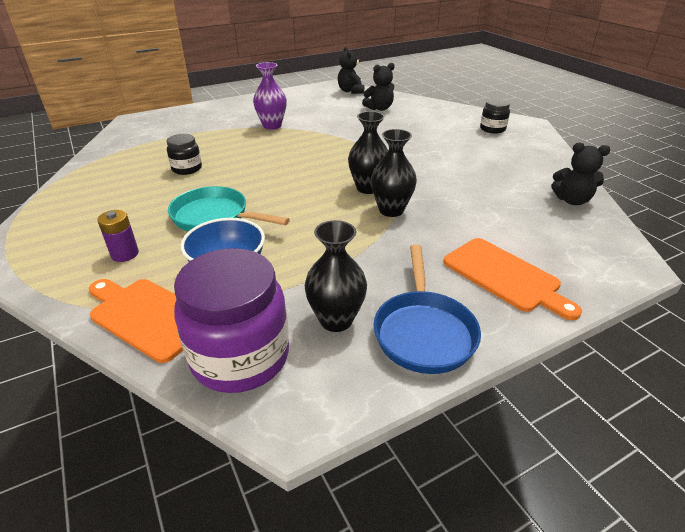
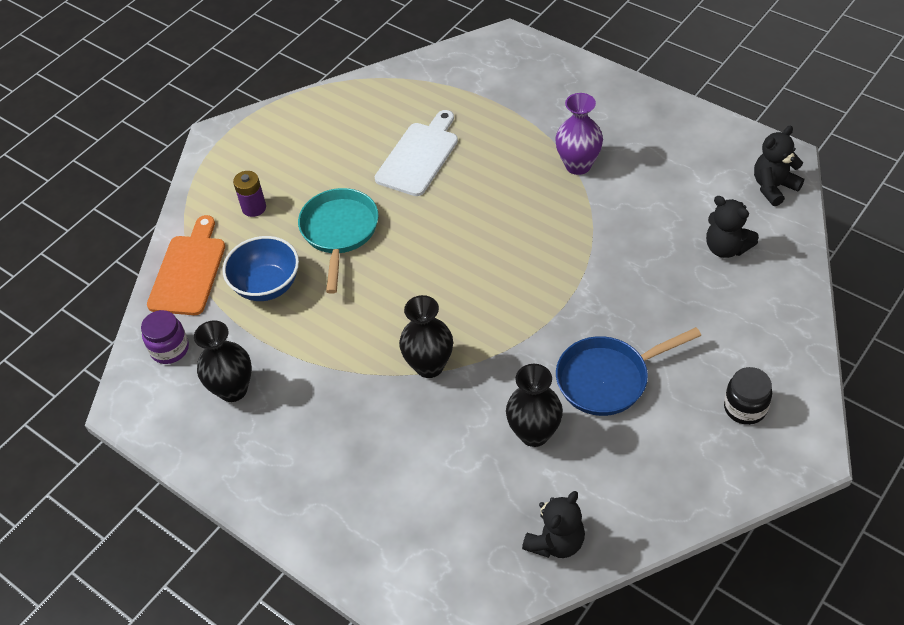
camera: 70 degrees right, 15 degrees up
black jar [167,134,202,175] -> white cutting board [375,110,458,196]
purple jar [174,248,289,393] -> purple jar [141,310,189,364], size x0.51
black vase [348,111,388,194] -> black vase moved to [506,364,563,447]
blue pan [374,244,481,374] -> blue pan moved to [556,327,701,416]
orange cutting board [443,238,582,320] -> none
black teddy bear [551,142,610,205] -> black teddy bear turned 135 degrees counterclockwise [522,491,585,558]

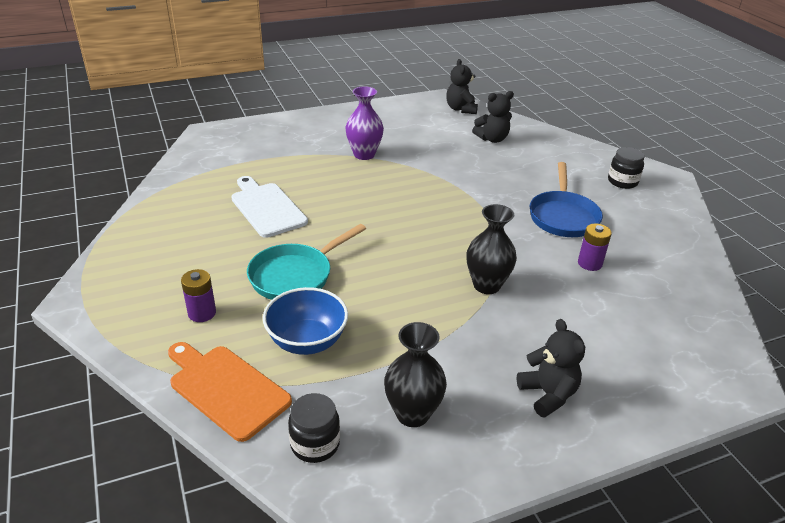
camera: 65 degrees left, 15 degrees down
purple jar [141,310,189,364] -> black jar [288,393,340,463]
turquoise pan [298,188,378,294] -> turquoise pan turned 75 degrees counterclockwise [247,224,366,300]
black vase [506,364,563,447] -> purple battery [578,223,612,271]
black teddy bear [522,491,585,558] -> black teddy bear moved to [517,319,585,418]

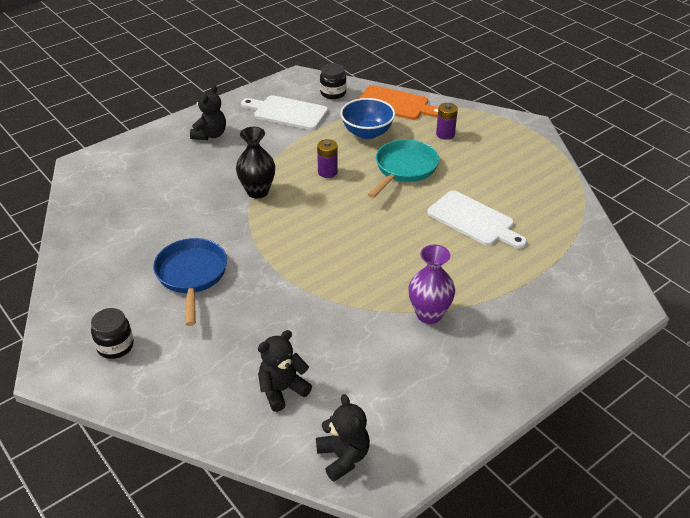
camera: 165 degrees right, 5 degrees up
black vase [384,322,447,427] -> white cutting board [241,95,328,130]
black teddy bear [517,319,585,418] -> black teddy bear turned 120 degrees counterclockwise [190,85,226,140]
purple battery [578,223,612,271] -> purple battery moved to [317,139,338,178]

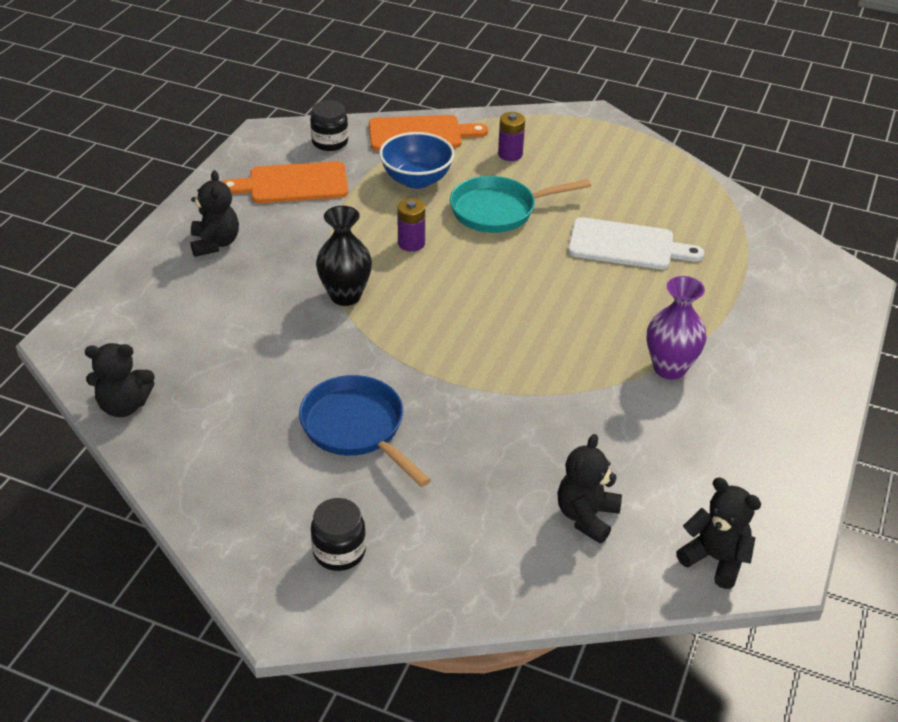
camera: 30 degrees left, 0 degrees up
white cutting board [241,95,328,130] -> orange cutting board [222,161,348,203]
turquoise pan [368,139,439,198] -> turquoise pan turned 105 degrees counterclockwise [450,176,591,233]
none -> black teddy bear [85,343,155,417]

